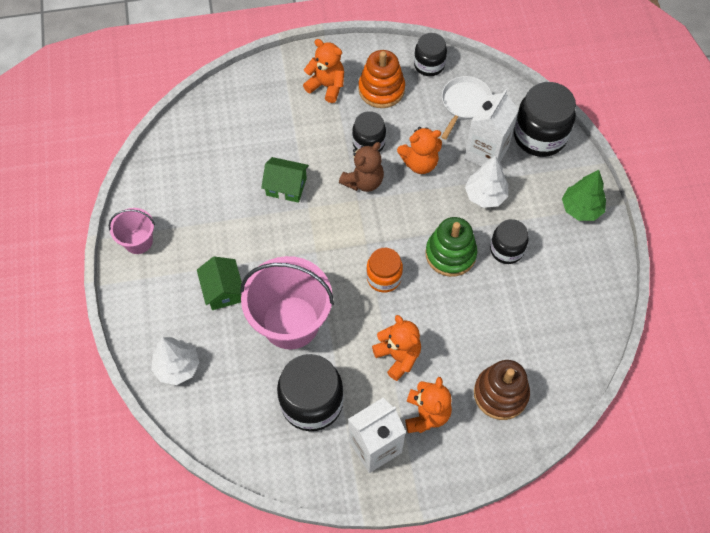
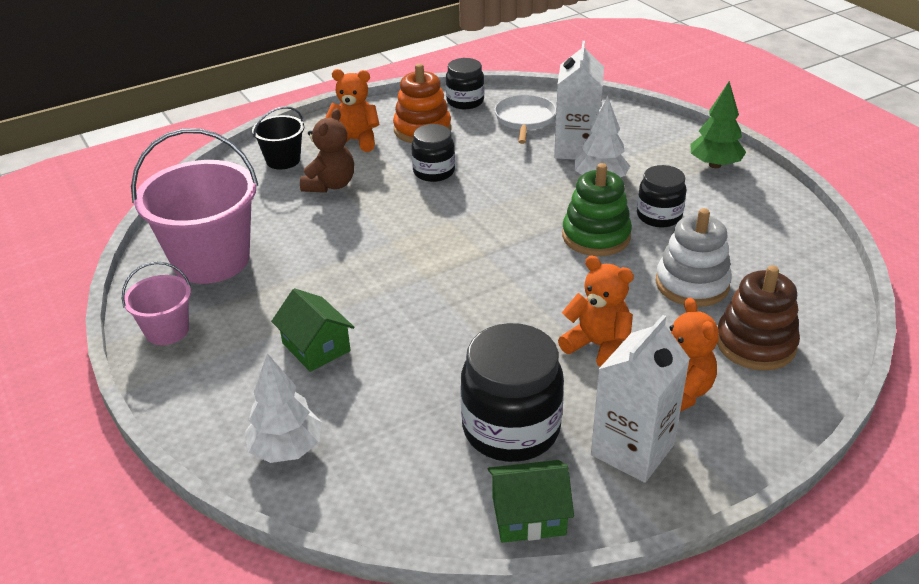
camera: 20 degrees left, 25 degrees down
pink bucket [240,256,334,350] -> pink bucket moved to [131,128,258,284]
green house [261,157,309,203] -> green house moved to [488,460,574,543]
brown teddy bear [339,142,384,192] -> brown teddy bear moved to [300,109,354,193]
orange jar [366,248,403,293] -> none
orange teddy bear [397,127,442,174] -> none
black jar [514,82,576,157] -> none
none -> black bucket [252,106,304,169]
none -> white stacking toy [656,208,732,307]

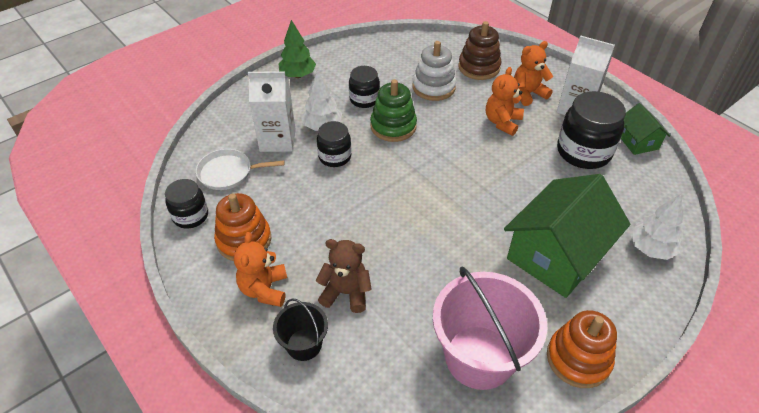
camera: 100 degrees left, 10 degrees up
pink bucket [122,261,191,345] -> orange stacking toy [547,310,617,388]
green house [271,288,354,372] -> green house [504,174,631,298], size x2.02
black jar [411,124,455,182] -> black jar moved to [317,121,352,167]

